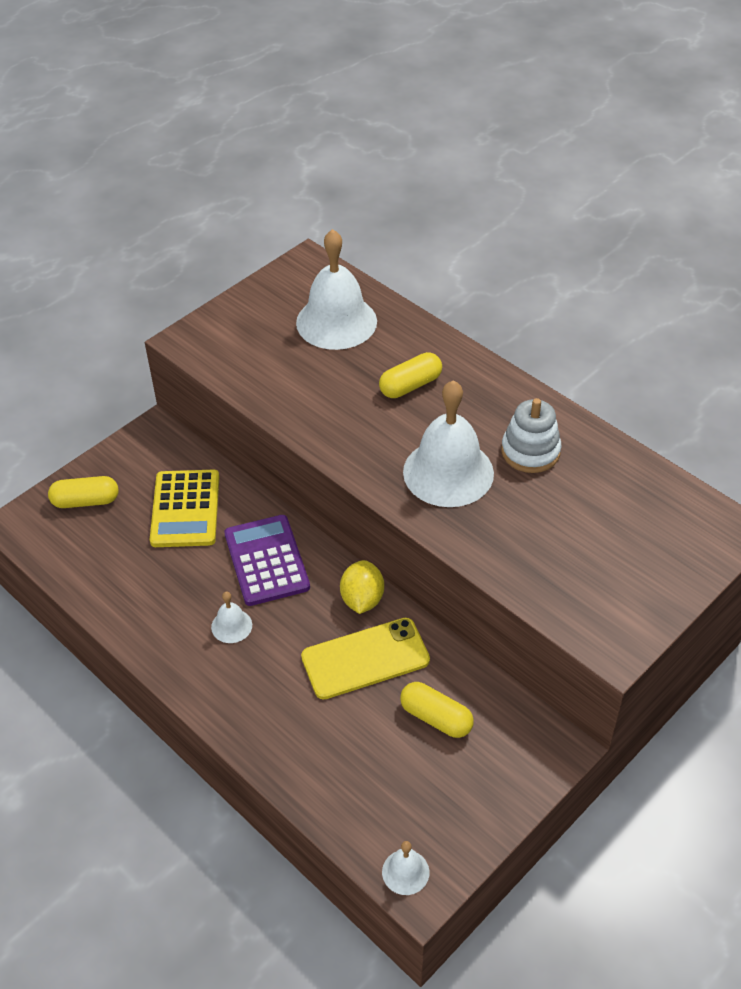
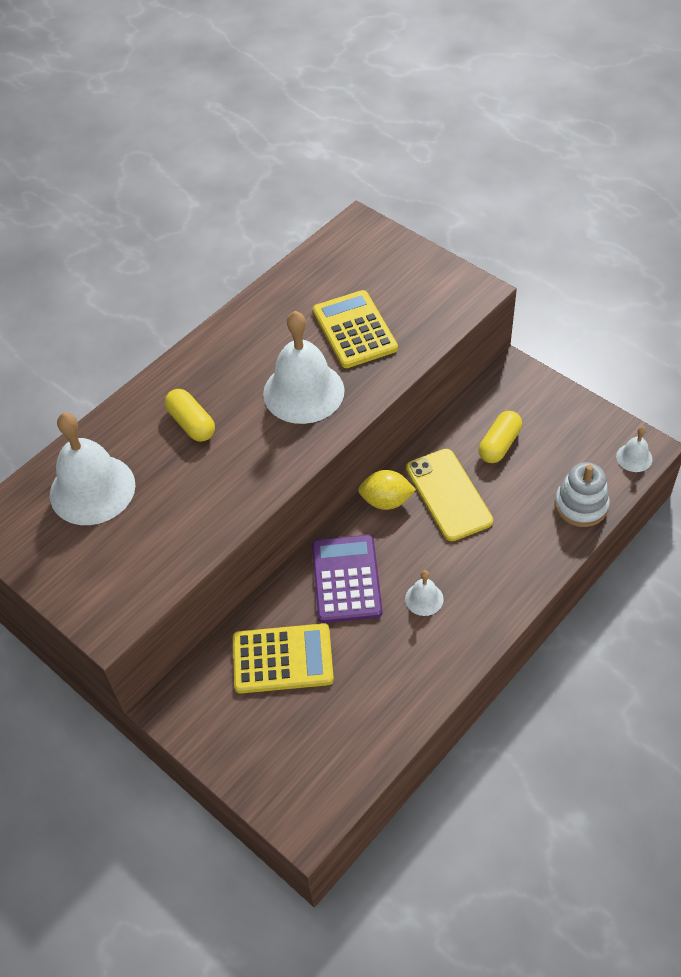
camera: 90 degrees left, 5 degrees up
yellow capsule [48,476,119,508] -> none
purple calculator [224,515,310,606] -> purple calculator turned 105 degrees clockwise [312,535,383,623]
white stacking toy [501,398,561,473] -> white stacking toy moved to [555,462,610,527]
none -> yellow calculator [313,290,398,368]

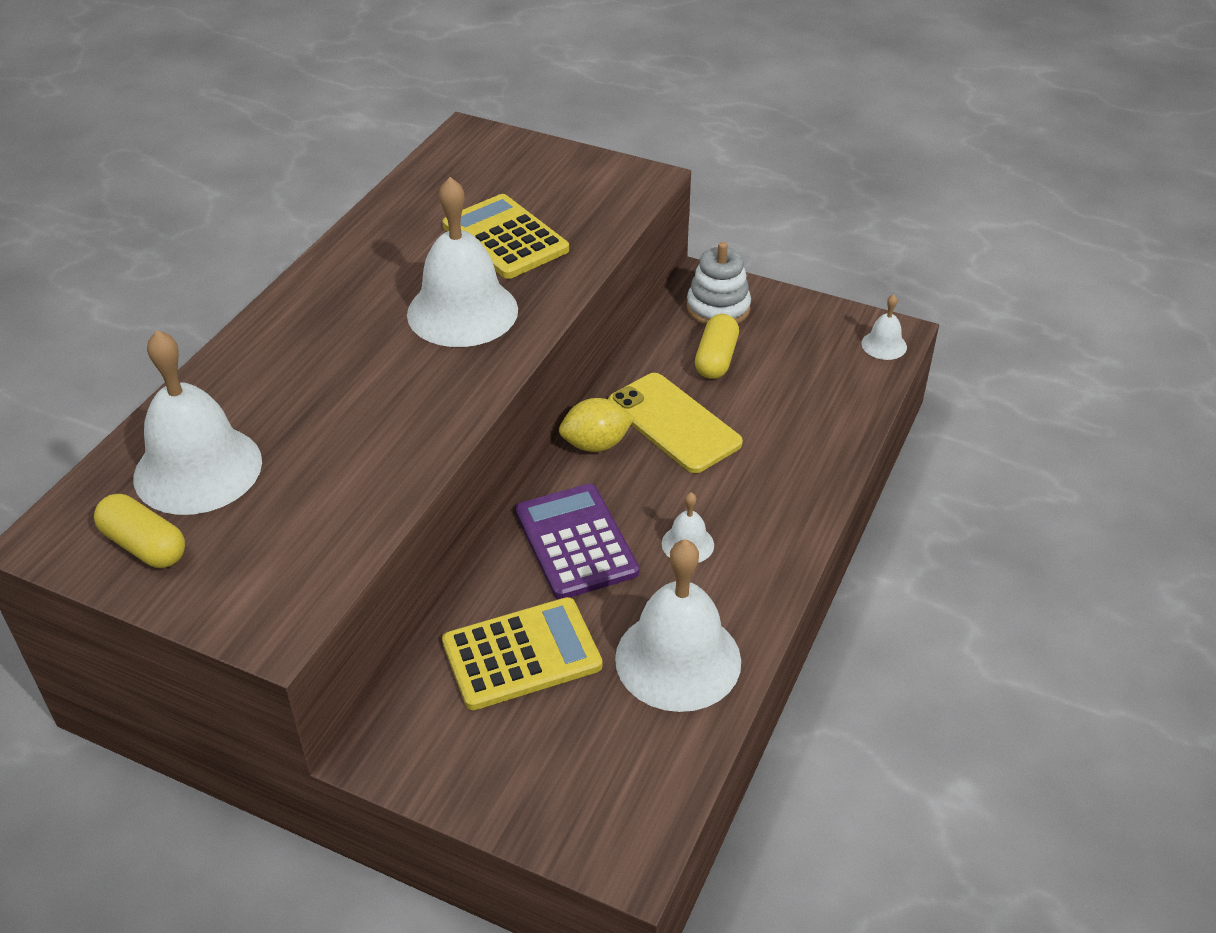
camera: 20 degrees left, 10 degrees down
yellow capsule [165,389,215,442] -> yellow capsule moved to [94,494,185,568]
white stacking toy [555,462,610,527] -> white stacking toy moved to [687,242,751,325]
none -> white bell [615,539,741,712]

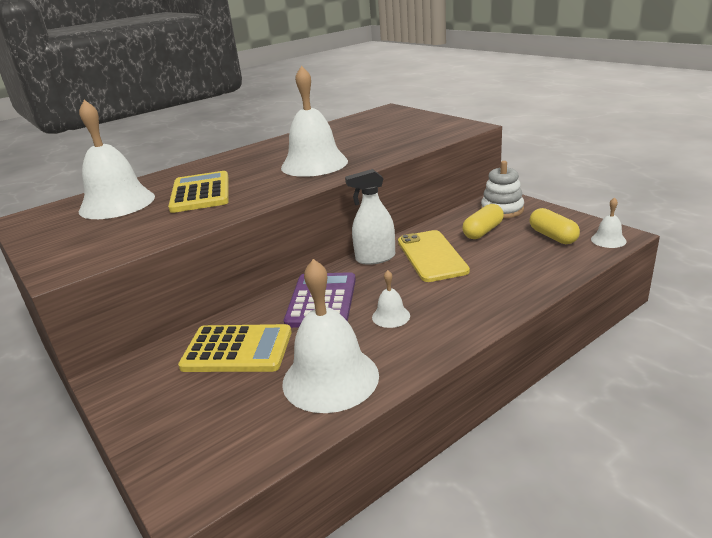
camera: 30 degrees right, 15 degrees down
yellow capsule [94,494,185,568] -> yellow capsule moved to [529,208,580,244]
yellow calculator [443,194,569,279] -> yellow calculator moved to [168,171,229,213]
yellow lemon [559,398,635,452] -> white spray bottle [345,169,395,265]

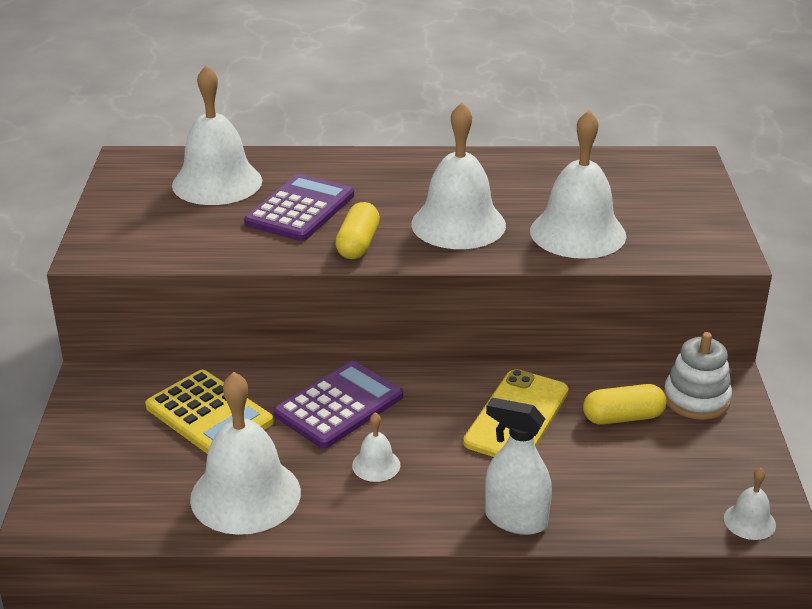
camera: 35 degrees right, 5 degrees up
yellow calculator [168,171,229,213] -> purple calculator [244,174,354,241]
white spray bottle [345,169,395,265] -> white spray bottle moved to [485,398,552,535]
yellow capsule [529,208,580,244] -> yellow capsule moved to [335,202,380,259]
none -> white bell [530,110,626,259]

